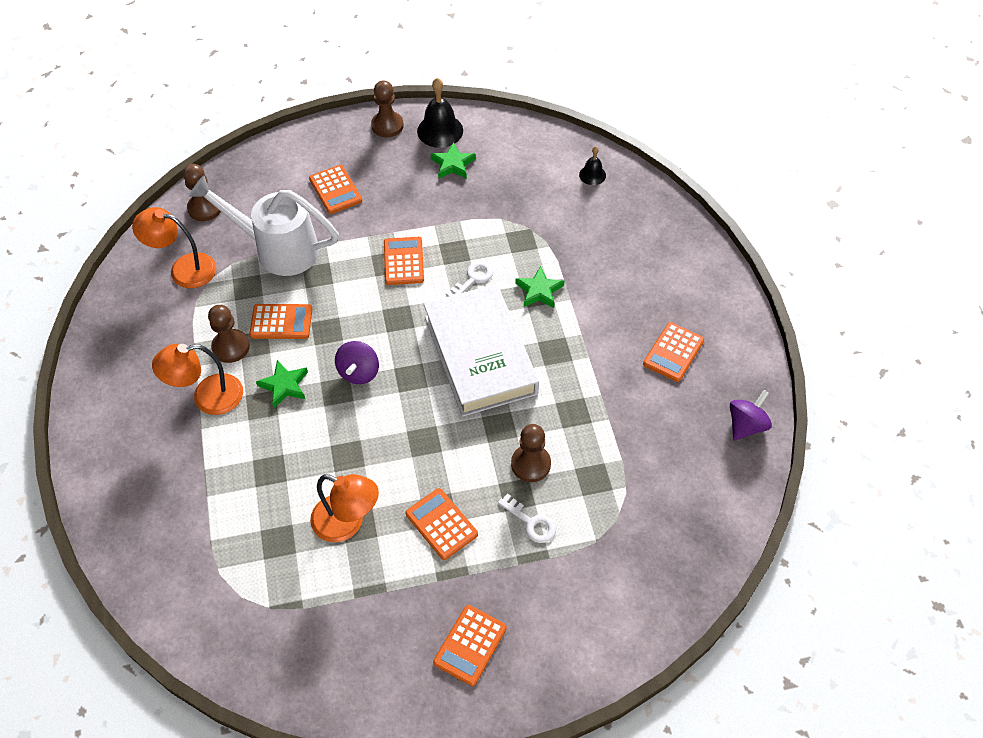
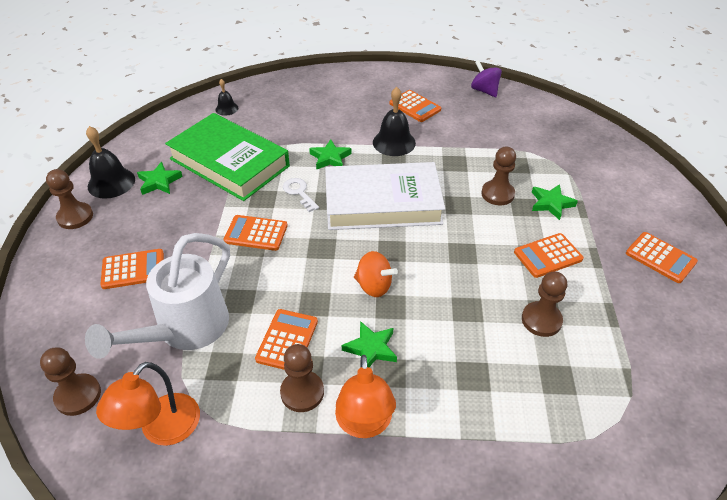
camera: 75 degrees left, 10 degrees down
orange lamp [310,474,379,542] -> brown pawn [522,271,567,337]
purple spinning top [335,341,379,384] -> orange spinning top [354,251,398,297]
white key [498,493,556,543] -> green star [532,184,578,220]
none -> green book [165,113,290,201]
none -> black bell [373,87,416,156]

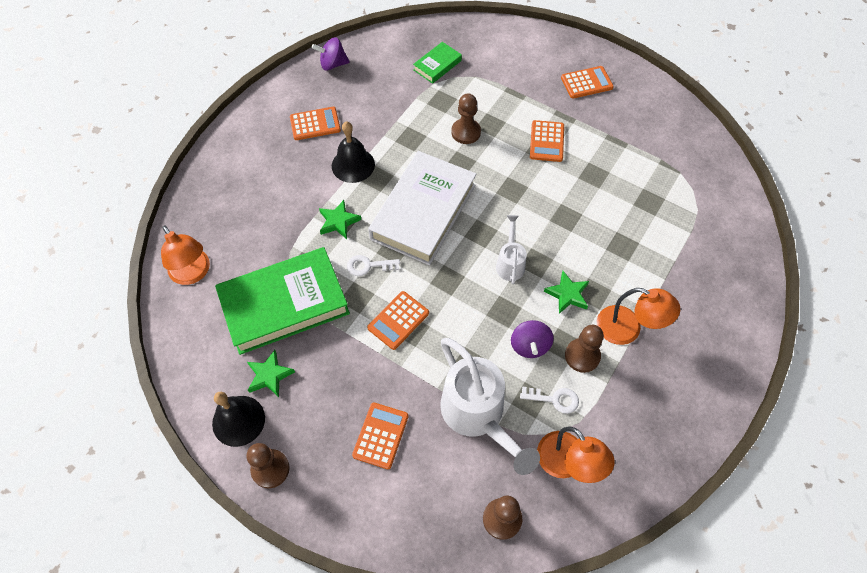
camera: 60 degrees left, 15 degrees up
black bell [215,79,238,116] -> orange lamp [161,225,210,285]
orange calculator [255,309,318,370] -> purple spinning top [511,320,554,358]
orange spinning top [354,251,398,297] -> white watering can [496,215,527,284]
brown pawn [522,271,567,337] -> none
green star [532,184,578,220] -> none
none -> green book [413,42,462,84]
none -> white key [520,386,579,414]

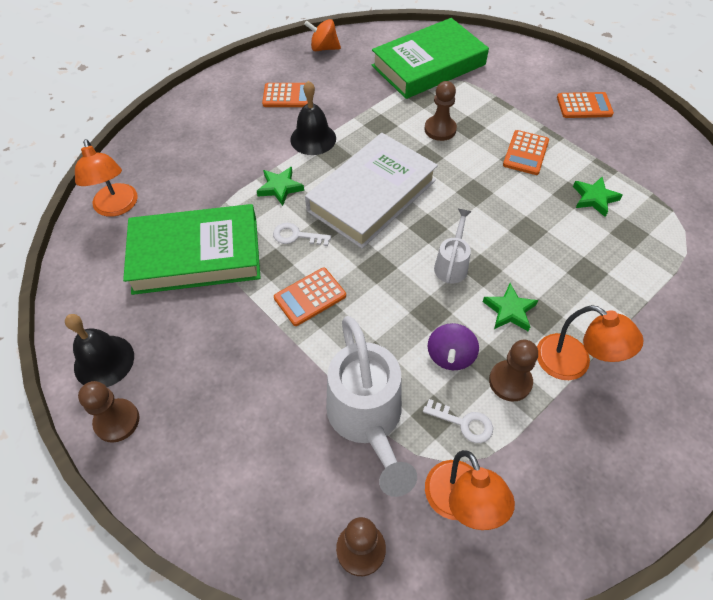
camera: 15 degrees right, 5 degrees down
green star [247,350,295,397] -> green star moved to [573,177,623,217]
purple spinning top [312,37,350,71] -> orange spinning top [304,19,341,51]
orange calculator [352,403,409,469] -> none
green book [413,42,462,84] -> green book [372,18,489,99], size x2.19

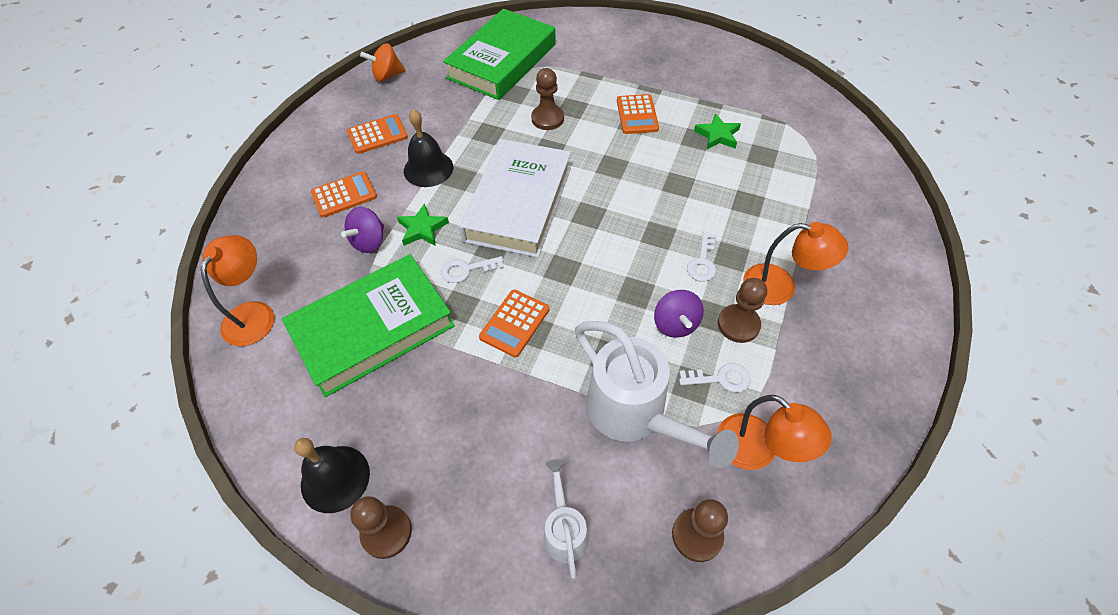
camera: 25 degrees left, 0 degrees up
orange lamp [75,139,138,217] -> orange lamp turned 120 degrees counterclockwise [201,235,274,346]
white watering can [434,209,472,284] -> white watering can moved to [544,459,588,579]
green star [483,283,538,331] -> white key [687,231,716,282]
orange calculator [557,92,614,118] -> orange calculator moved to [311,171,377,218]
none -> purple spinning top [341,207,384,253]

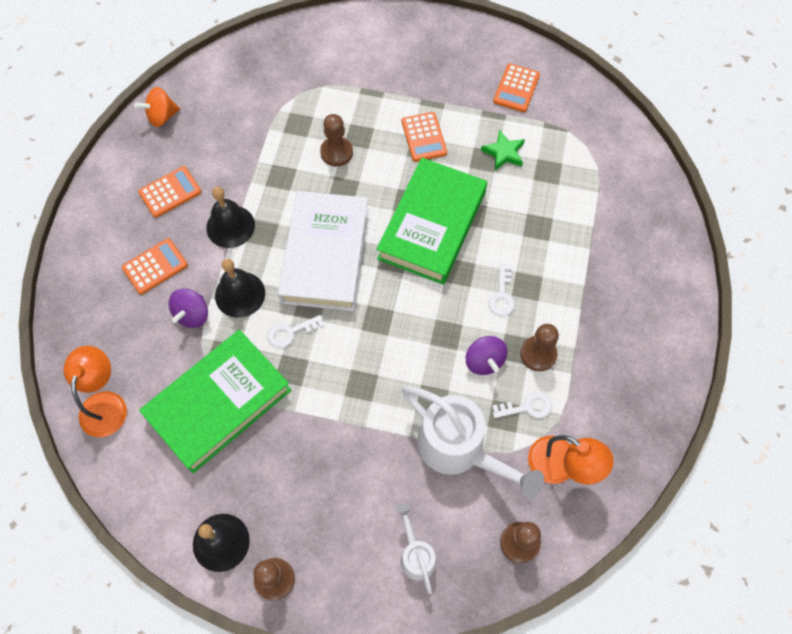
camera: 10 degrees left, 10 degrees up
green star [397,203,449,246] -> black bell [215,259,265,318]
green book [443,9,556,100] -> green book moved to [377,158,487,285]
orange calculator [479,290,549,357] -> orange calculator moved to [493,63,540,112]
orange lamp [743,222,848,305] -> none

